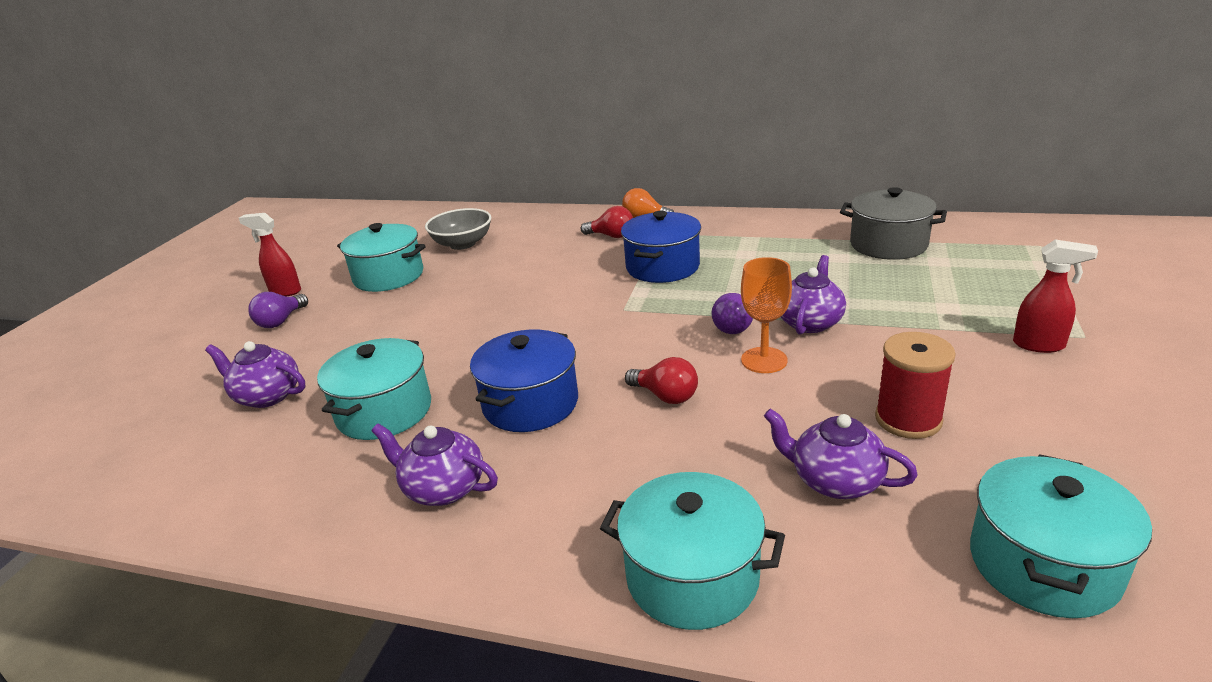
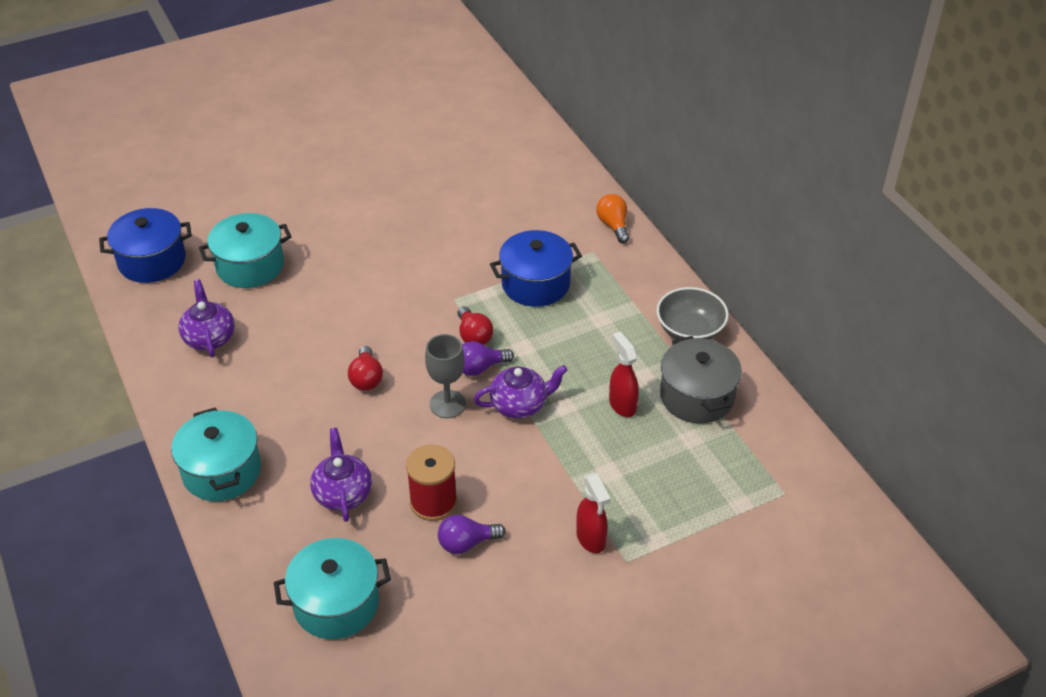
camera: 45 degrees right, 15 degrees up
purple teapot [205,341,305,408] -> none
red spray bottle [239,213,301,296] -> red spray bottle moved to [609,331,639,417]
purple light bulb [248,292,308,328] -> purple light bulb moved to [438,515,506,554]
turquoise pot [337,223,426,292] -> none
grey bowl [425,208,491,250] -> grey bowl moved to [657,287,729,340]
blue pot [470,330,578,432] -> blue pot moved to [99,208,192,283]
red light bulb [581,206,633,238] -> red light bulb moved to [457,306,493,345]
orange goblet [741,257,792,373] -> grey goblet [425,334,466,418]

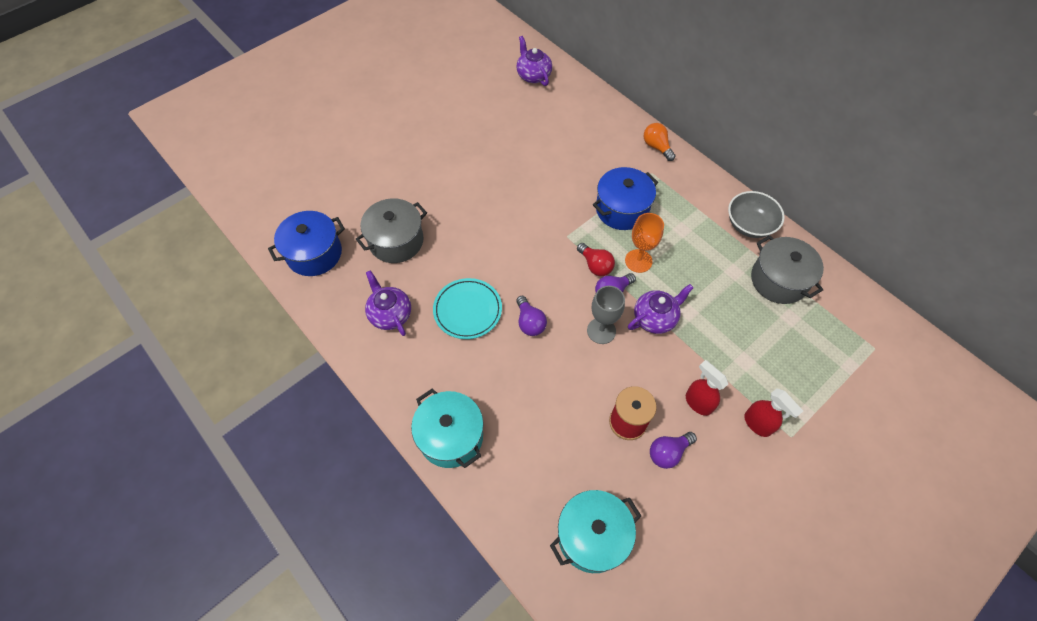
camera: 15 degrees left, 15 degrees up
turquoise pot [199,213,292,288] -> grey pot [356,198,427,263]
purple teapot [310,428,372,522] -> purple teapot moved to [516,36,552,86]
red light bulb [348,346,383,391] -> purple light bulb [516,296,547,336]
red spray bottle [609,331,639,417] -> red spray bottle moved to [686,360,728,416]
none -> turquoise plate [433,278,502,339]
none -> orange goblet [625,213,664,273]

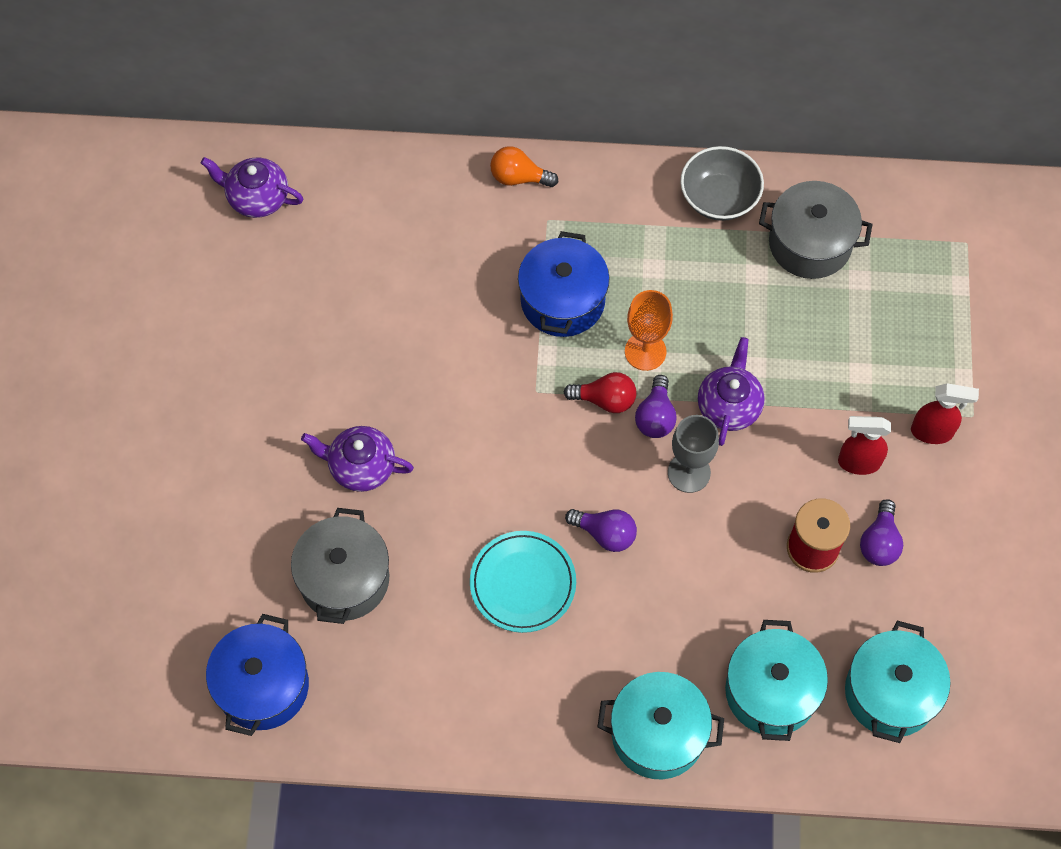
camera: 45 degrees left, 5 degrees up
purple teapot [365,270,411,336] -> purple teapot moved to [301,426,414,492]
none -> turquoise pot [725,620,828,741]

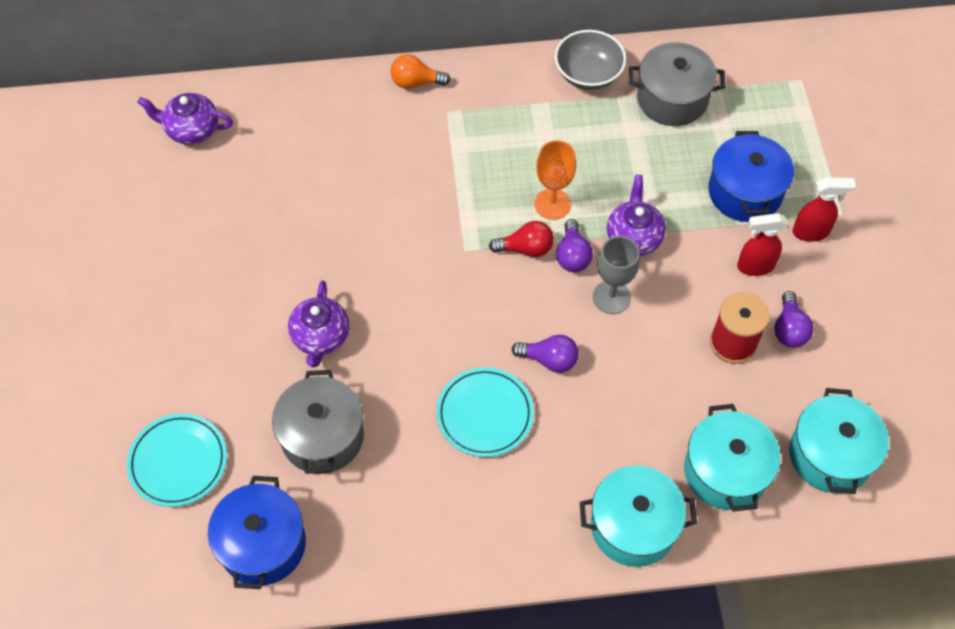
camera: 10 degrees left, 5 degrees down
purple teapot [301,426,414,492] -> purple teapot turned 90 degrees counterclockwise [288,281,349,367]
blue pot [518,231,609,337] -> blue pot moved to [708,131,794,222]
none -> turquoise plate [127,414,227,507]

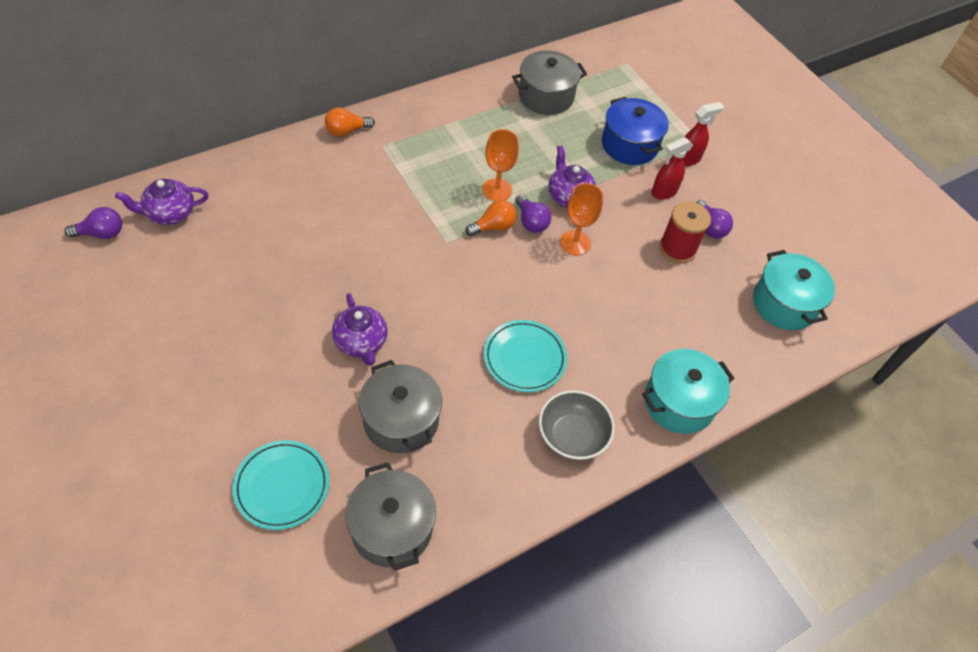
camera: 30 degrees left, 5 degrees down
blue pot [208,476,306,589] -> grey pot [345,463,436,571]
red light bulb [489,221,554,257] -> orange light bulb [465,200,517,236]
purple light bulb [512,335,579,373] -> purple light bulb moved to [64,207,122,239]
grey bowl [555,30,626,90] -> grey bowl moved to [539,390,615,460]
grey goblet [593,236,640,314] -> orange goblet [560,183,603,255]
turquoise pot [684,404,781,512] -> none

